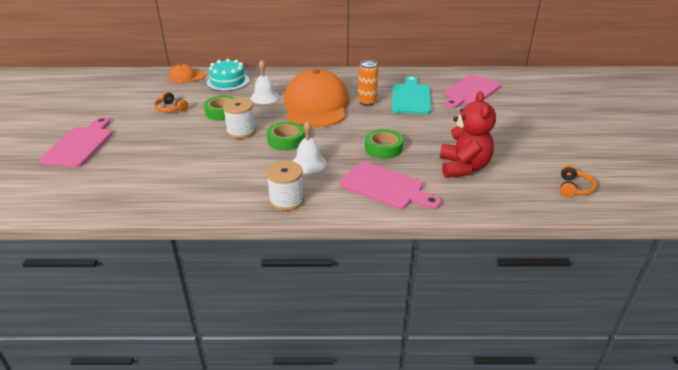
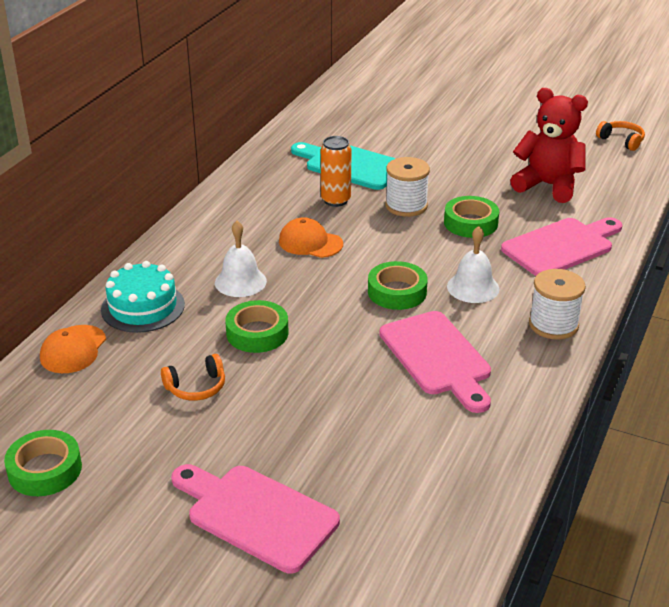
camera: 65 degrees left, 0 degrees up
white spool [223,98,256,139] -> white spool moved to [385,157,430,217]
orange cap [284,69,349,128] -> orange cap [279,217,343,258], size x0.45
pink cutting board [444,75,501,109] -> pink cutting board moved to [379,311,491,413]
none -> green tape [4,430,82,496]

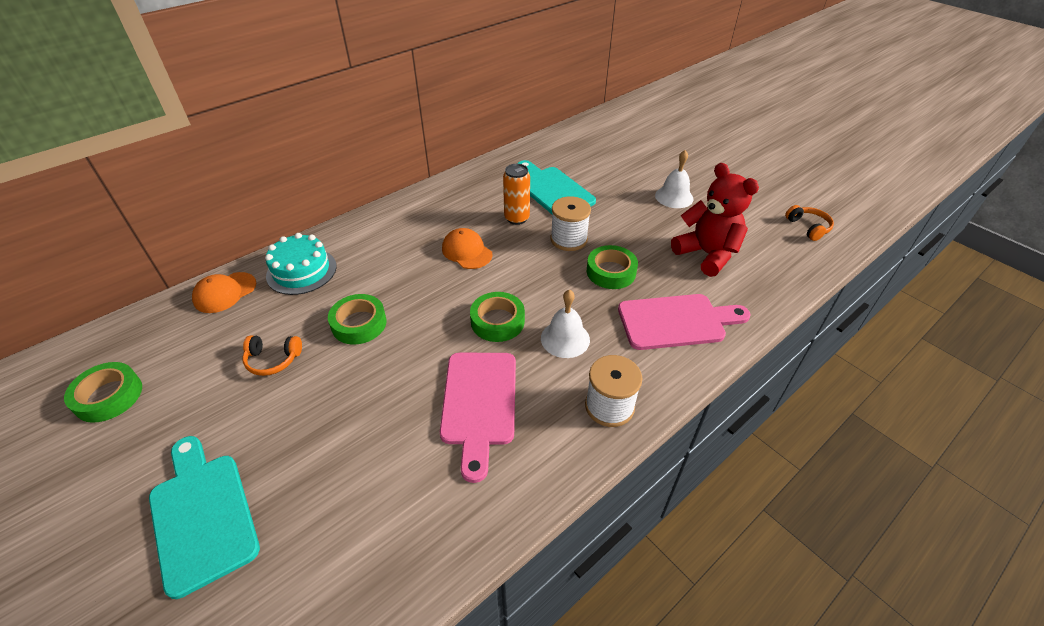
camera: 25 degrees right, 10 degrees up
pink cutting board [171,464,340,573] -> turquoise cutting board [149,436,260,599]
white bell [215,221,267,297] -> white bell moved to [655,150,694,208]

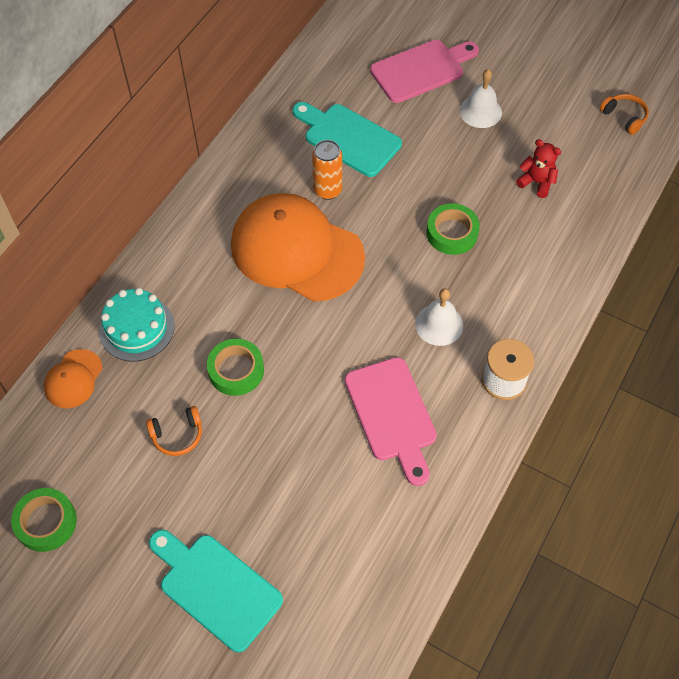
camera: 20 degrees left, 15 degrees up
orange cap [442,228,493,269] -> orange cap [231,193,365,302], size x2.24
green tape [470,292,525,342] -> none
white spool [550,196,591,251] -> none
pink cutting board [618,294,751,350] -> pink cutting board moved to [370,40,479,103]
red teddy bear [671,163,759,277] -> red teddy bear [516,139,561,198], size x0.56

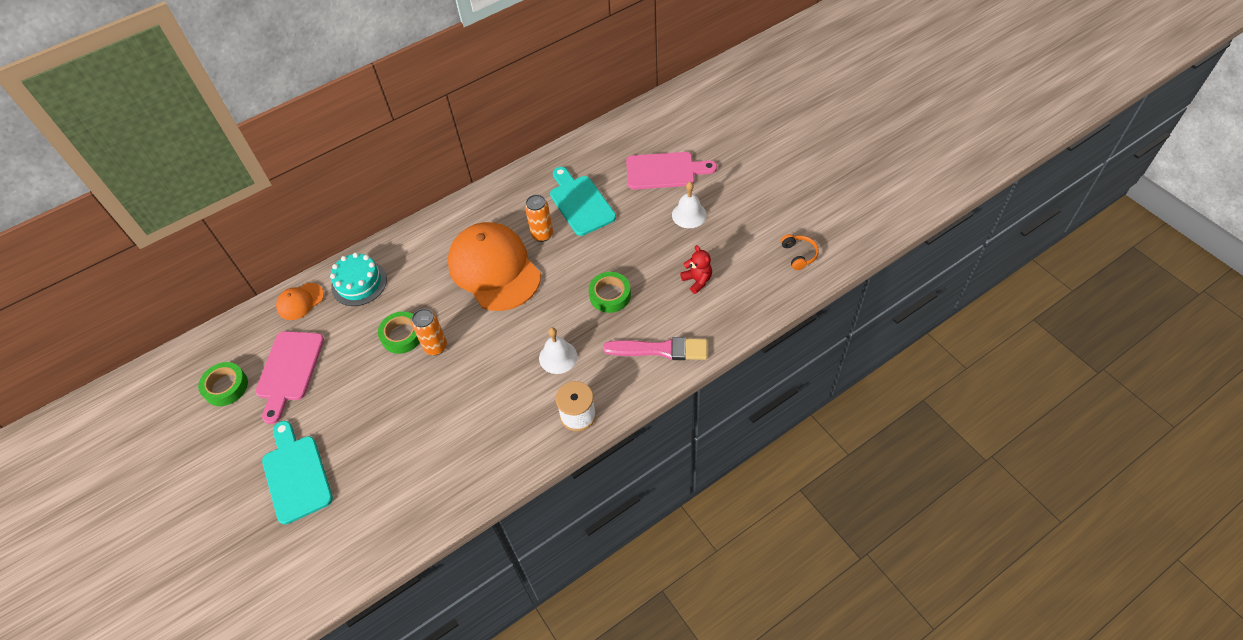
camera: 30 degrees right, 5 degrees down
orange headphones [146,406,202,456] -> none
pink cutting board [345,357,437,486] -> pink cutting board moved to [255,331,324,424]
none -> orange can [412,309,447,355]
none -> pink brush [603,337,707,360]

